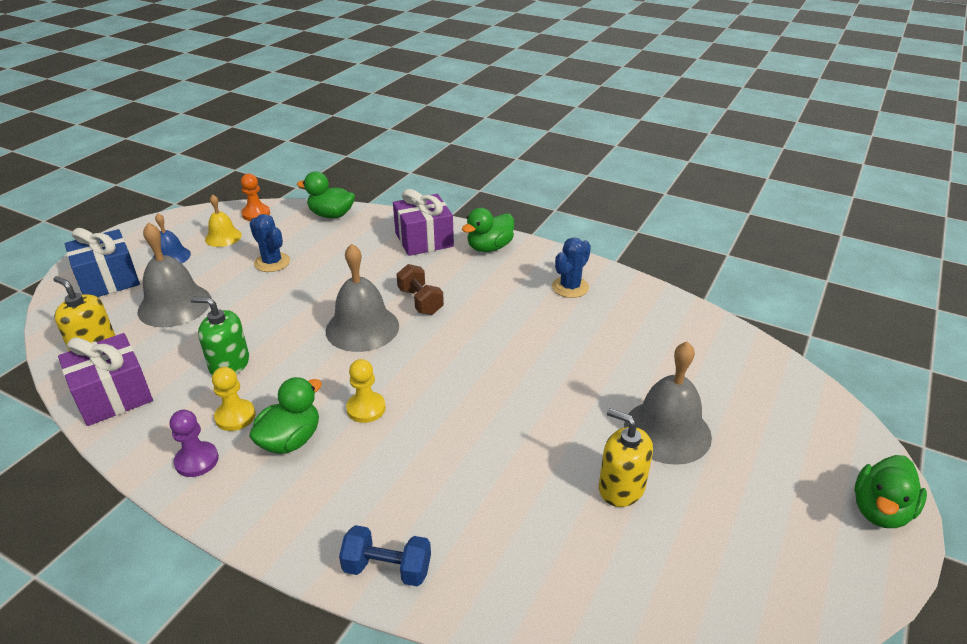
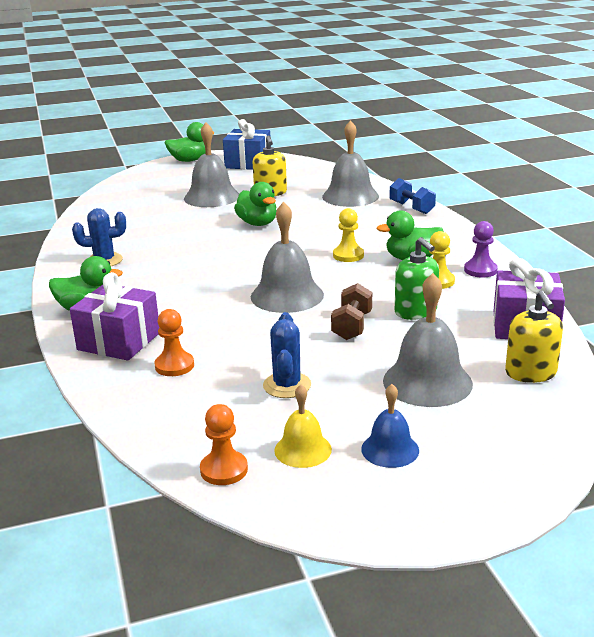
camera: 135 degrees left, 10 degrees down
blue gift [65,228,140,297] -> blue gift moved to [223,119,270,170]
green duck [297,172,355,218] -> green duck moved to [234,182,276,226]
brown dumbbell [396,264,444,315] -> brown dumbbell moved to [331,283,372,340]
none -> orange pawn [155,309,194,376]
none -> grey bell [322,120,379,207]

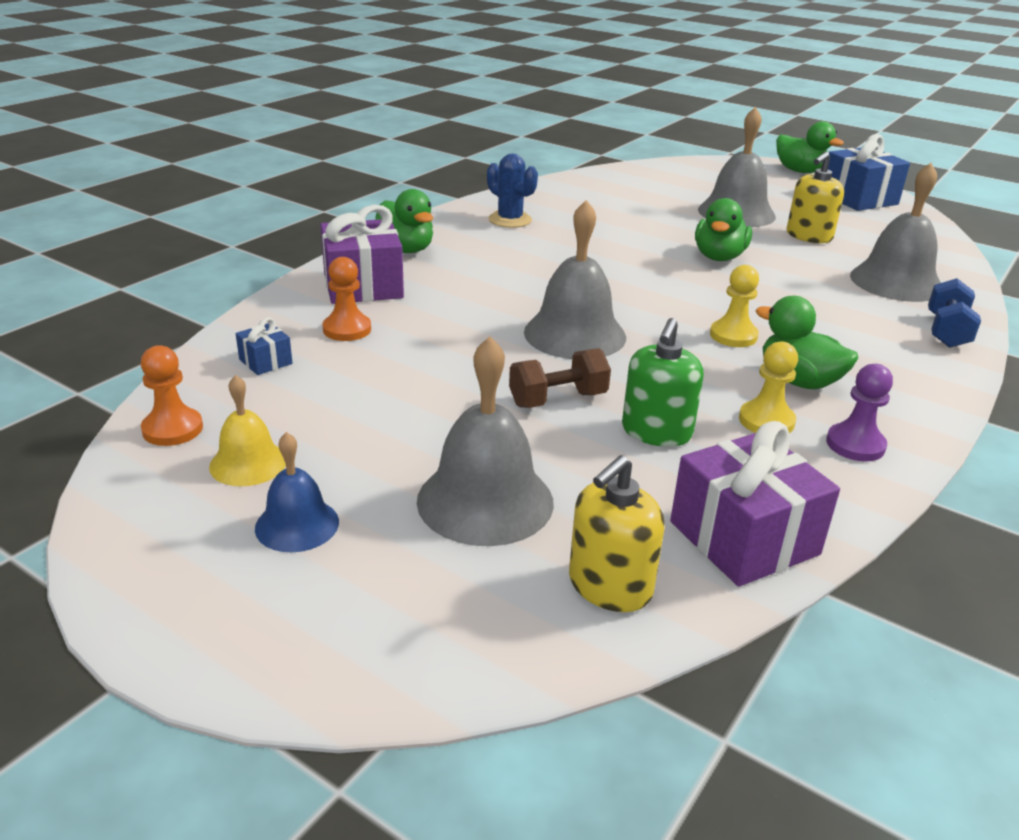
camera: 50 degrees right, 5 degrees up
blue cactus [263,312,311,398] -> none
none -> blue gift [236,317,292,375]

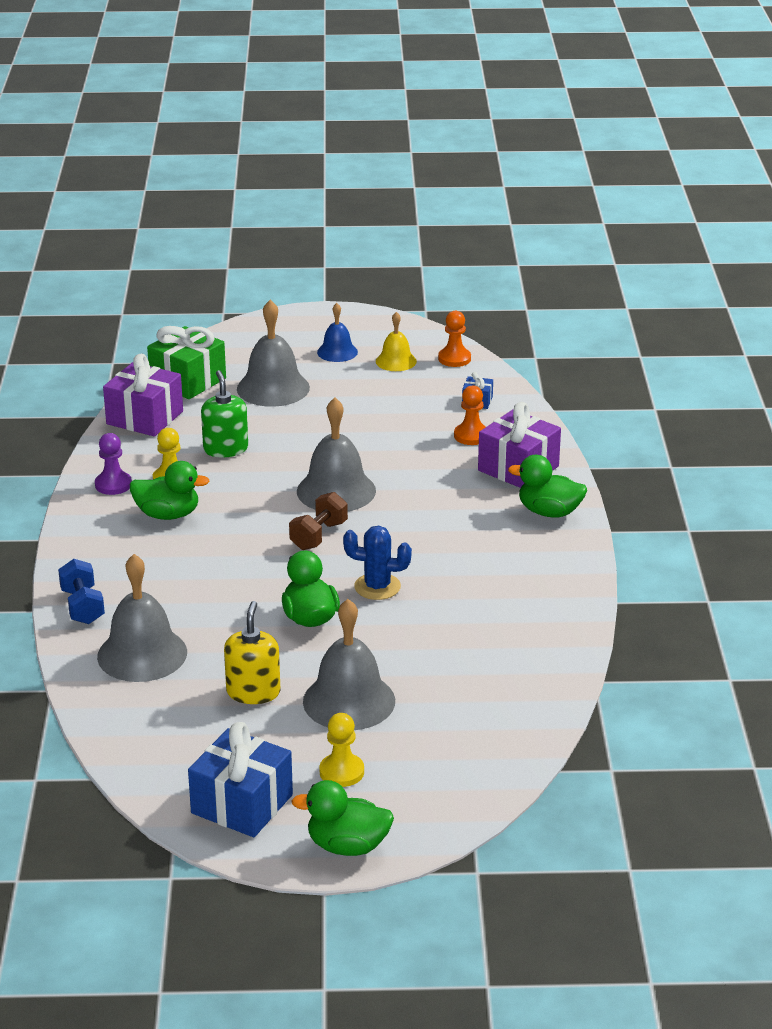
camera: 145 degrees right, 0 degrees up
blue cactus [487,153,538,228] -> blue cactus moved to [343,526,412,600]
brown dumbbell [509,348,611,408] -> brown dumbbell moved to [289,492,348,550]
yellow soap dispenser [569,455,665,612] -> green gift [147,326,226,399]
yellow pawn [710,265,759,347] -> yellow pawn moved to [320,713,364,787]

